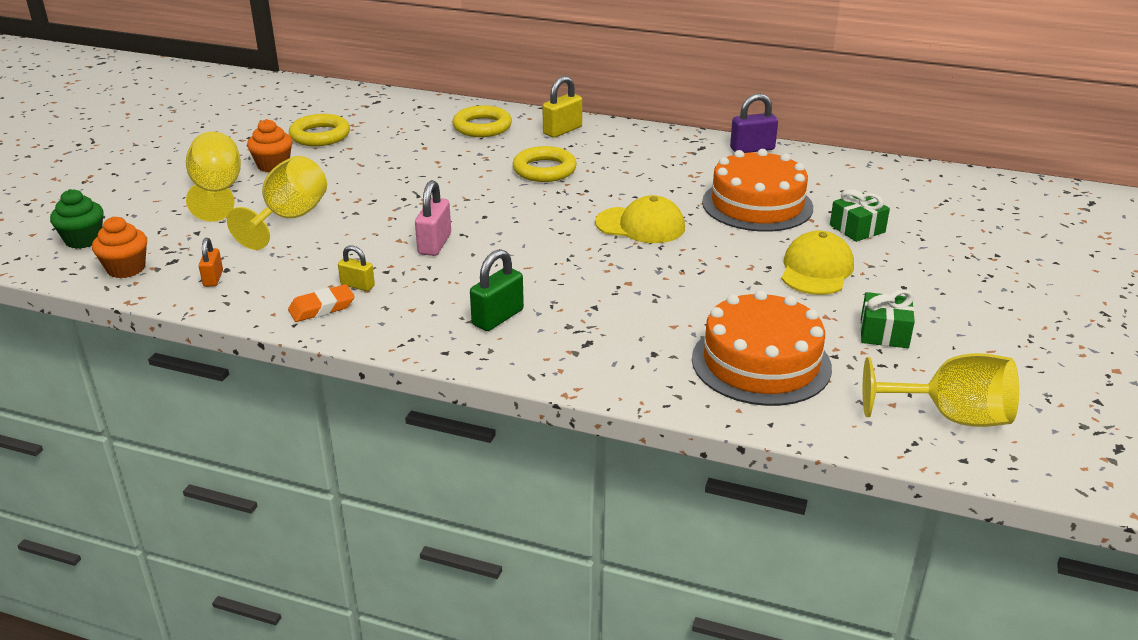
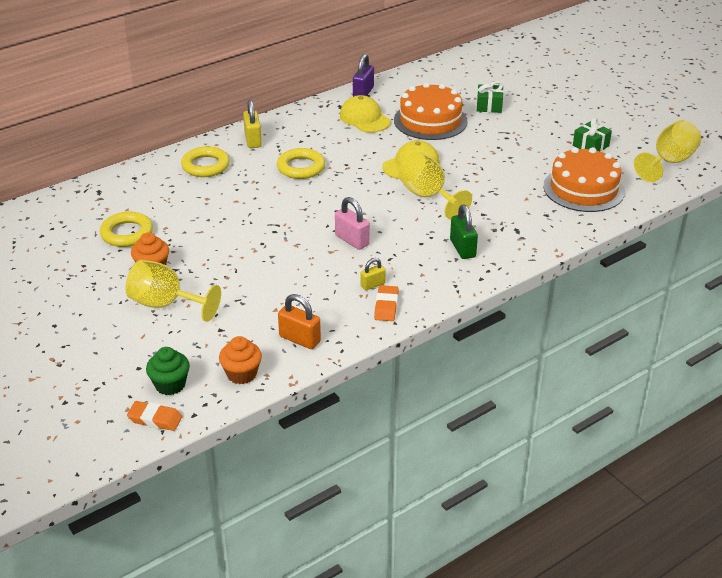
camera: 55 degrees left, 5 degrees up
orange padlock [199,238,223,287] -> orange padlock [278,294,321,349], size x1.60
yellow goblet [227,156,327,250] -> yellow goblet moved to [398,152,472,220]
yellow cap [781,231,854,295] -> yellow cap moved to [340,95,391,133]
none -> orange eraser [127,401,182,431]

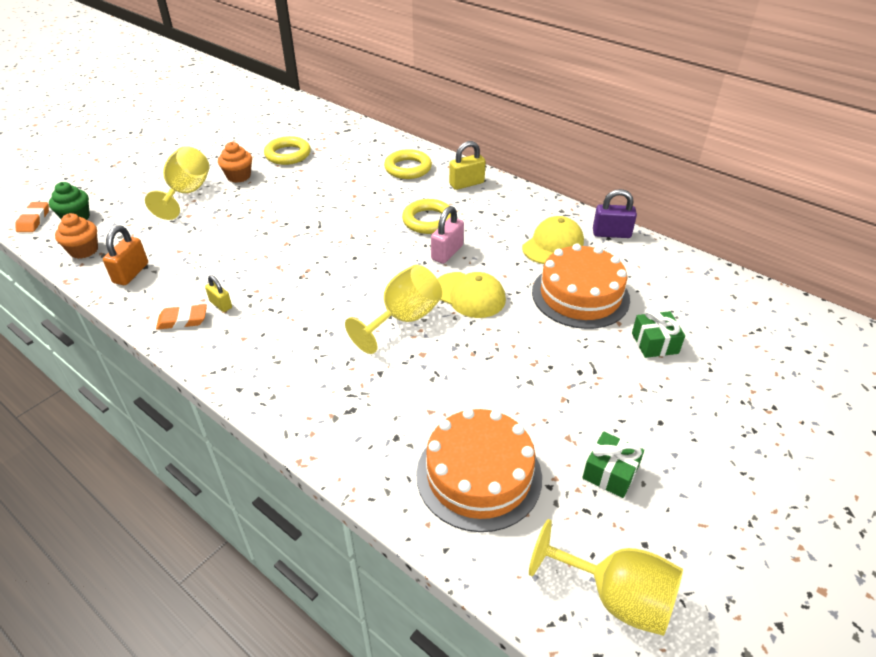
camera: 75 degrees right, 5 degrees up
pink padlock [335,197,370,250] -> pink padlock moved to [431,206,464,264]
green padlock [450,204,478,259] -> none

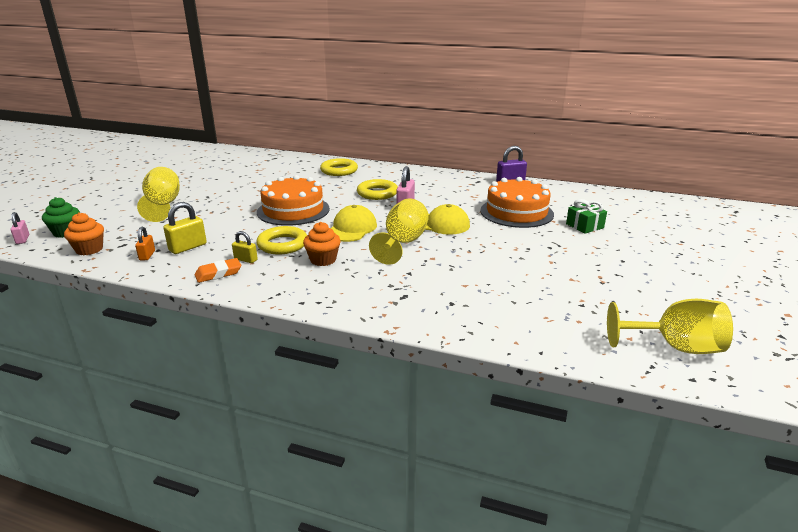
camera: 20 degrees left, 15 degrees down
orange eraser [15,202,49,232] -> pink padlock [11,212,29,244]
orange padlock [103,226,148,285] -> orange padlock [135,227,155,260], size x0.63
orange cupcake [218,142,252,183] -> orange cupcake moved to [303,222,341,266]
yellow ring [264,136,311,165] -> yellow ring moved to [257,226,307,254]
orange cake [416,408,542,532] -> orange cake moved to [257,175,330,226]
yellow padlock [449,141,486,190] -> yellow padlock moved to [163,202,207,254]
yellow cap [522,216,584,264] -> yellow cap moved to [331,205,377,242]
green gift [582,432,644,498] -> none

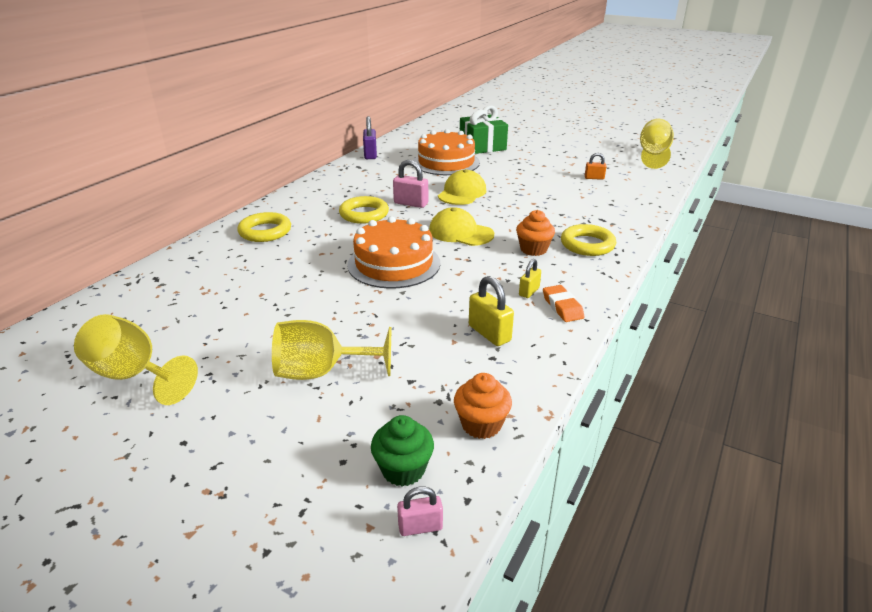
camera: 80 degrees left, 5 degrees up
orange padlock [135,227,155,260] -> orange padlock moved to [585,153,607,180]
yellow ring [257,226,307,254] -> yellow ring moved to [561,224,616,256]
yellow goblet [369,198,429,265] -> yellow goblet moved to [74,314,198,405]
green gift [566,199,607,233] -> green gift [460,105,508,154], size x1.68

